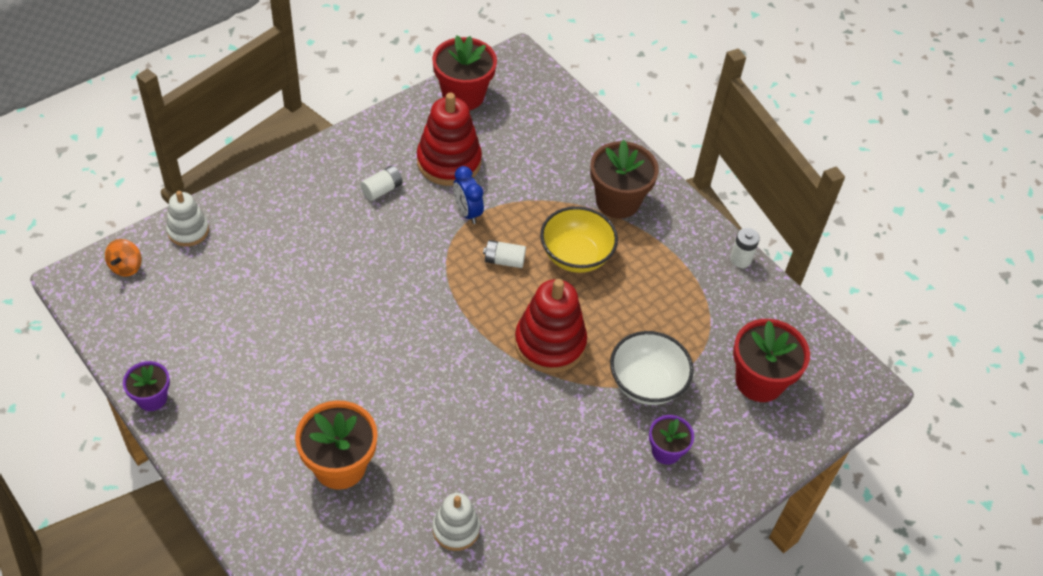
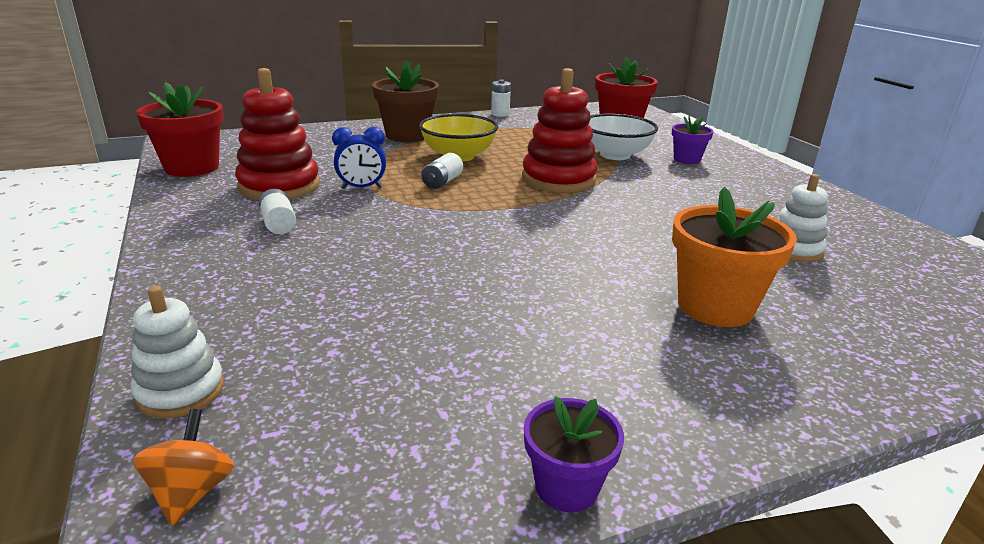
camera: 70 degrees left, 25 degrees down
orange spinning top [105,239,142,277] -> orange spinning top turned 120 degrees counterclockwise [133,409,234,526]

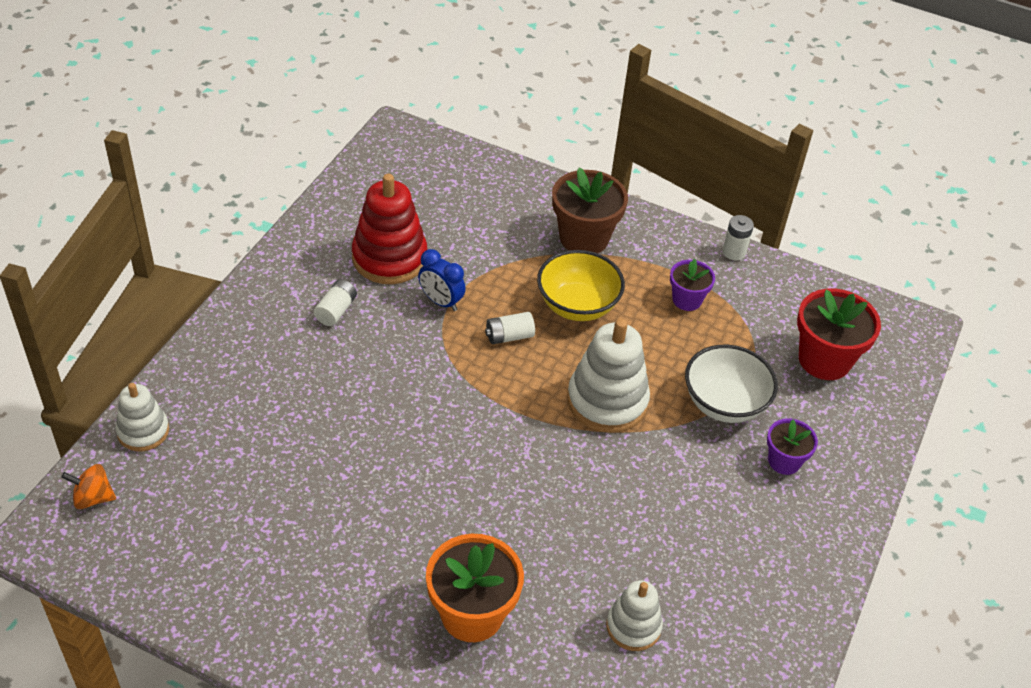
camera: 45 degrees right, 20 degrees up
orange spinning top [133,409,234,526] -> orange spinning top turned 135 degrees counterclockwise [61,464,116,509]
red flower pot [136,82,223,177] -> none
red stacking toy [522,68,598,193] -> white stacking toy [567,319,650,433]
purple flower pot [524,396,624,512] -> purple flower pot moved to [670,259,715,311]

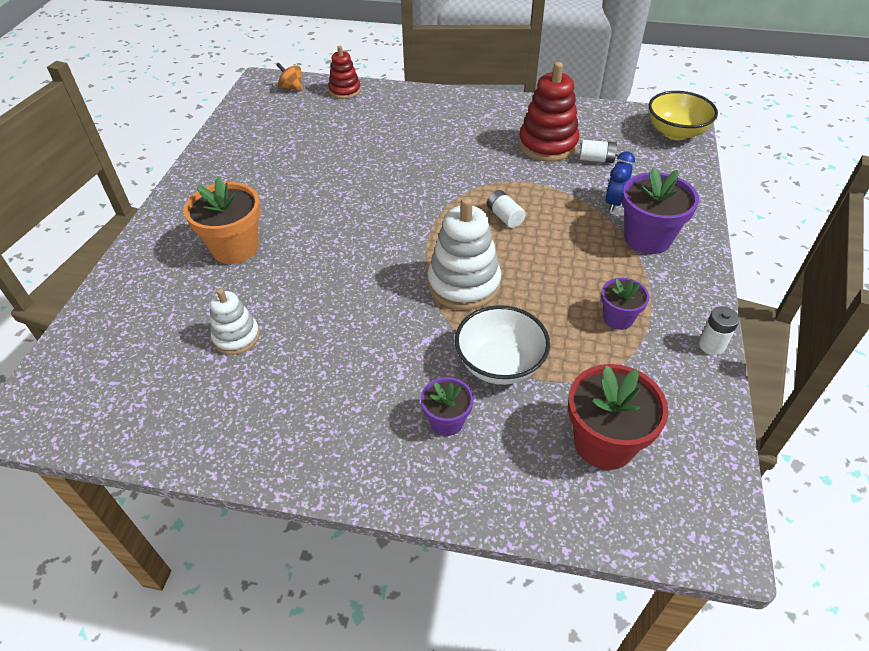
camera: 80 degrees right, 0 degrees up
orange spinning top [61,464,116,509] -> orange spinning top turned 45 degrees counterclockwise [276,62,303,91]
white stacking toy [116,383,169,451] -> red stacking toy [328,46,361,99]
white battery [314,279,357,326] -> white battery moved to [579,140,619,163]
blue clock [418,249,466,311] -> blue clock moved to [605,151,635,212]
yellow bowl [537,250,625,321] -> yellow bowl moved to [649,91,718,140]
brown flower pot [552,168,628,253] -> purple flower pot [622,167,699,254]

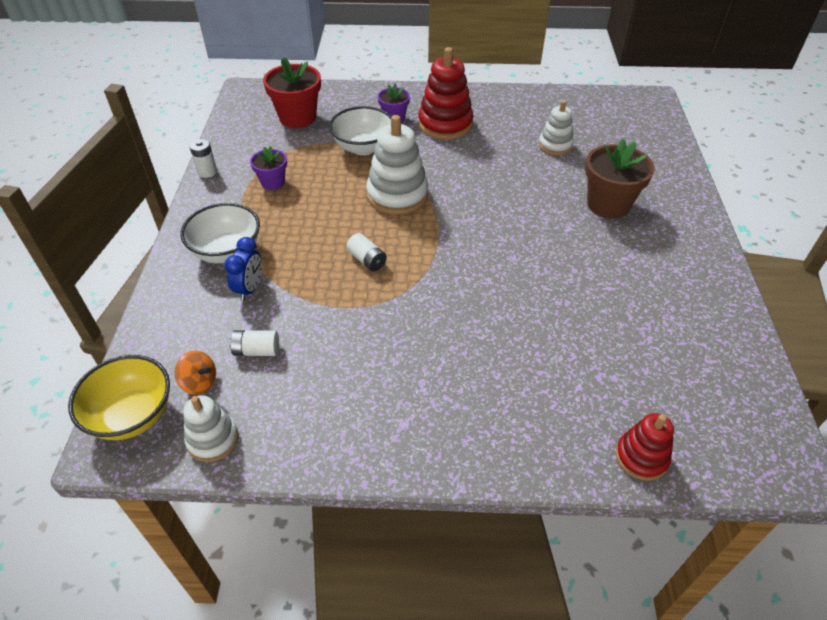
camera: 170 degrees right, 0 degrees up
orange flower pot [184,177,261,264] -> brown flower pot [585,139,655,219]
orange spinning top [276,62,303,91] -> orange spinning top moved to [175,351,216,395]
red stacking toy [519,62,579,162] -> red stacking toy moved to [418,47,474,140]
purple flower pot [622,167,699,254] -> white bowl [181,203,260,263]
none -> white stacking toy [183,395,239,462]

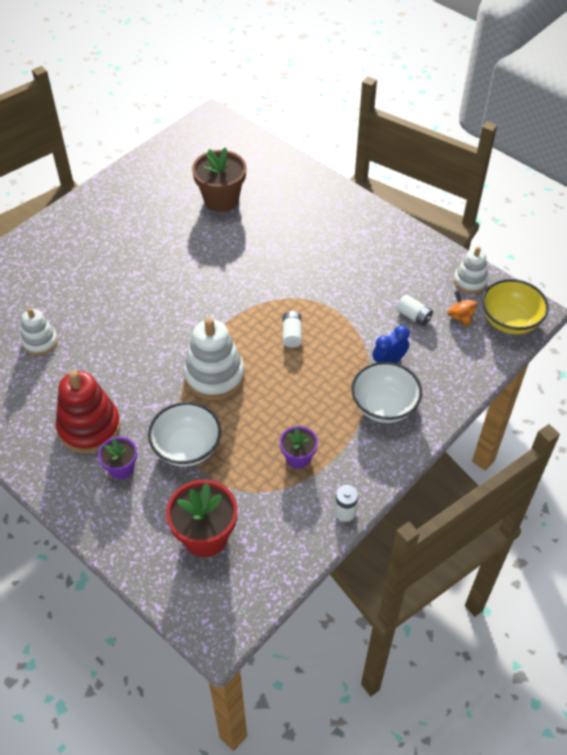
camera: 140 degrees left, 5 degrees up
brown flower pot [585,139,655,219] -> brown flower pot moved to [192,148,246,212]
red stacking toy [616,413,674,481] -> none

